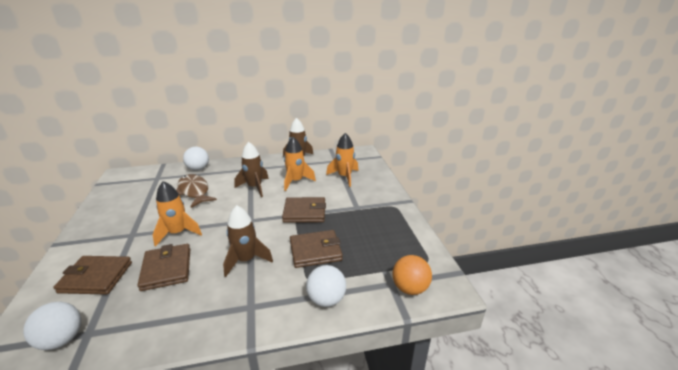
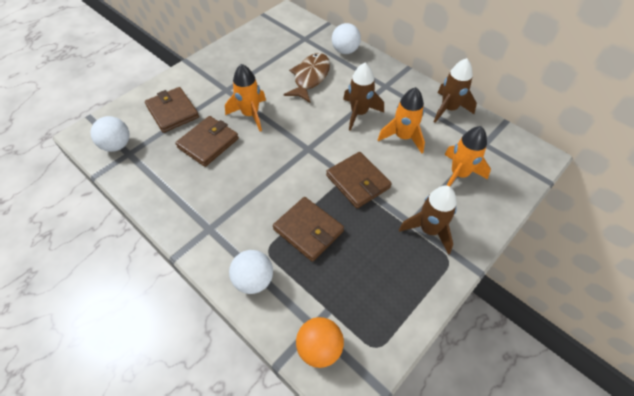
camera: 55 degrees right, 25 degrees up
brown rocket [223,205,273,277] -> brown rocket moved to [399,185,457,255]

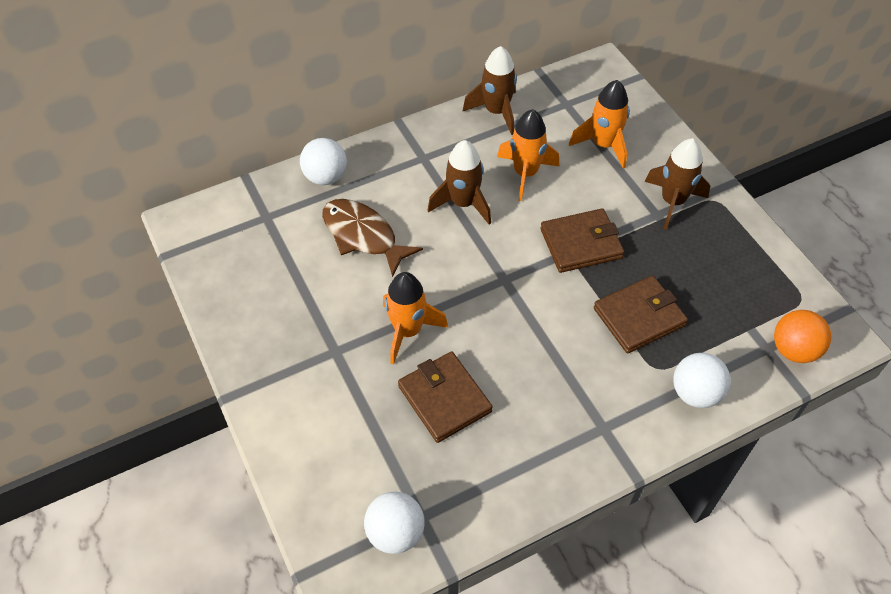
camera: 70 degrees left, 0 degrees up
brown wallet [145,87,199,133] -> none

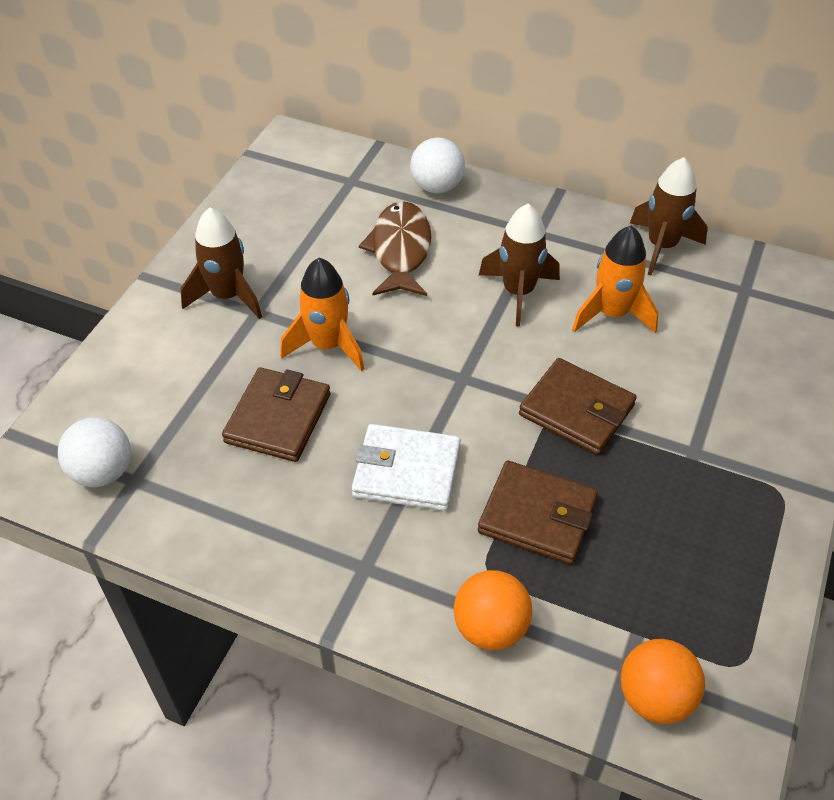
camera: 50 degrees right, 5 degrees down
orange rocket [569,80,630,169] -> none
brown rocket [645,138,710,230] -> brown rocket moved to [180,208,262,319]
white ball [673,353,731,408] -> orange ball [454,570,532,650]
none -> white wallet [352,424,461,511]

